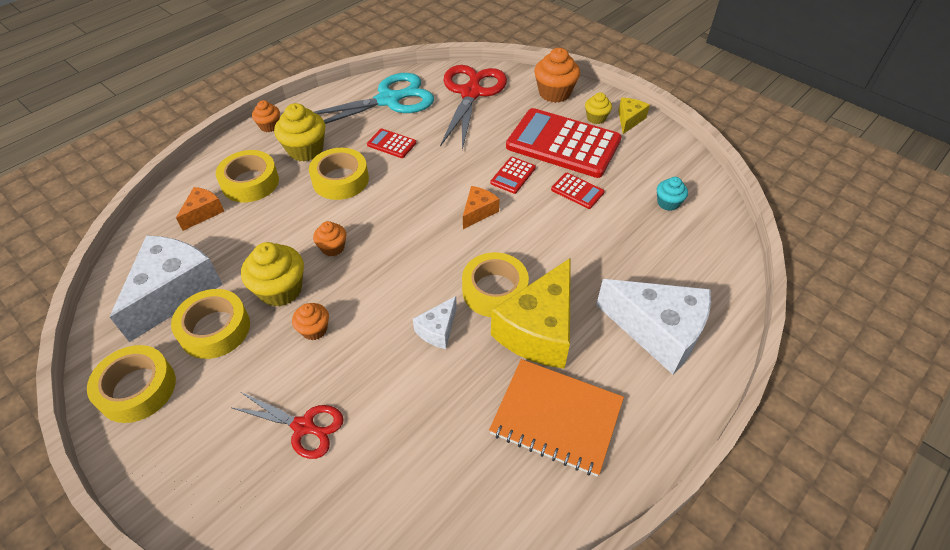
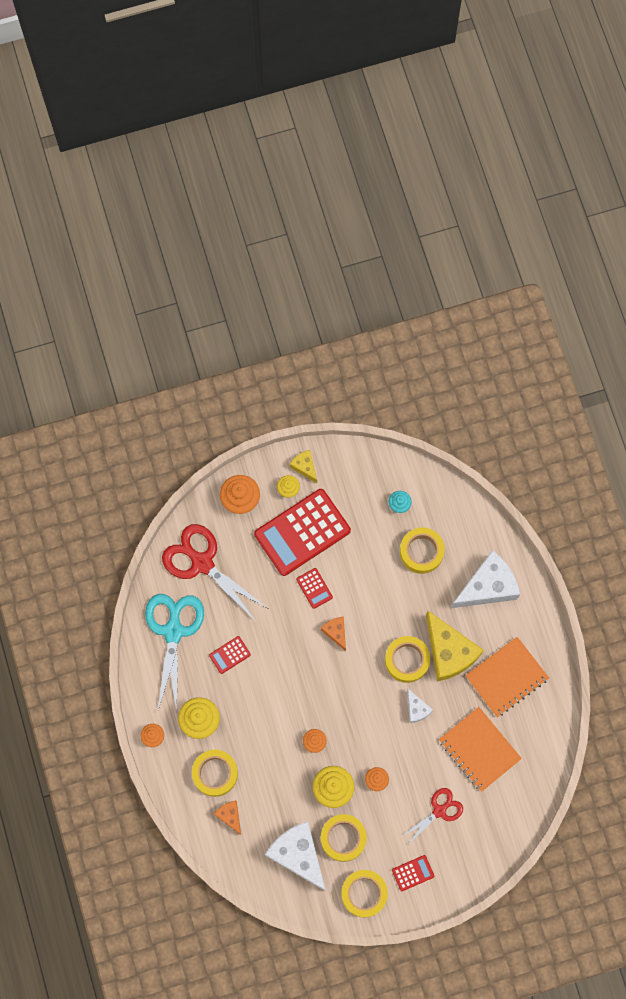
camera: 60 degrees left, 25 degrees up
yellow tape [309,148,369,200] -> yellow tape moved to [400,527,445,574]
red calculator [551,173,605,209] -> red calculator moved to [392,855,434,891]
none -> orange notebook [439,707,522,792]

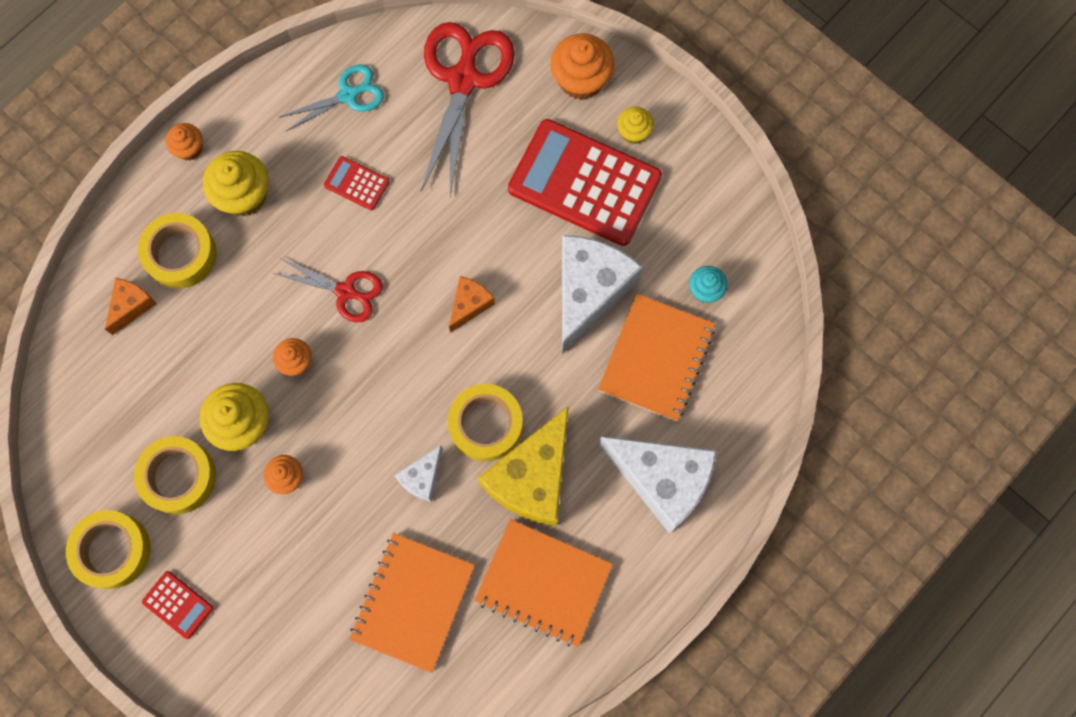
camera: 60 degrees right, 0 degrees up
turquoise scissors [145,594,204,713] -> turquoise scissors [280,64,384,131], size x0.57
white cheese [265,821,326,891] -> white cheese moved to [562,235,643,354]
yellow cheese [290,450,317,483] -> none
red calculator [296,568,333,609] -> none
yellow tape [400,527,445,574] -> orange notebook [598,294,715,421]
red scissors [402,788,463,844] -> red scissors moved to [274,258,383,322]

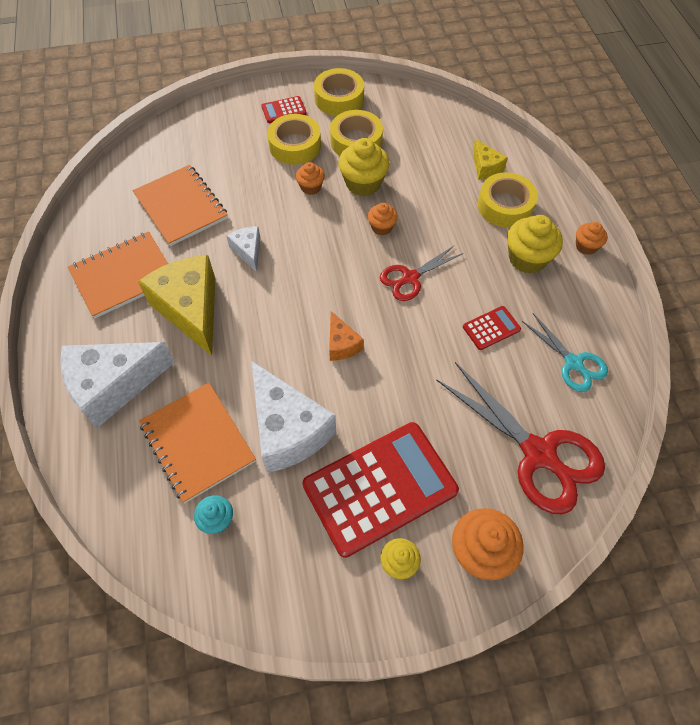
camera: 125 degrees right, 15 degrees down
orange cheese [105,278,157,335] -> yellow cheese [473,139,508,180]
turquoise scissors [280,64,384,131] -> turquoise scissors turned 45 degrees counterclockwise [522,313,608,392]
yellow tape [448,384,523,462] -> yellow tape moved to [267,114,321,165]

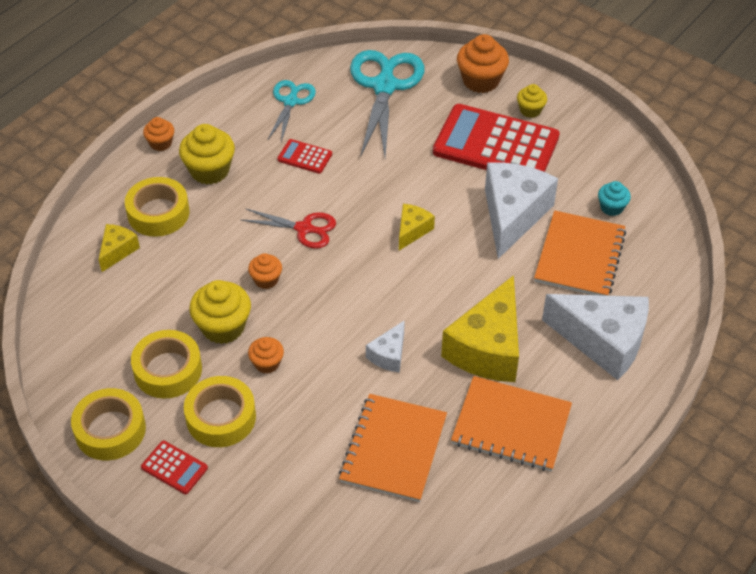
camera: 130 degrees left, 10 degrees down
orange cheese [329,311,364,361] -> yellow cheese [399,204,435,250]
red scissors [437,362,605,515] -> turquoise scissors [350,50,424,157]

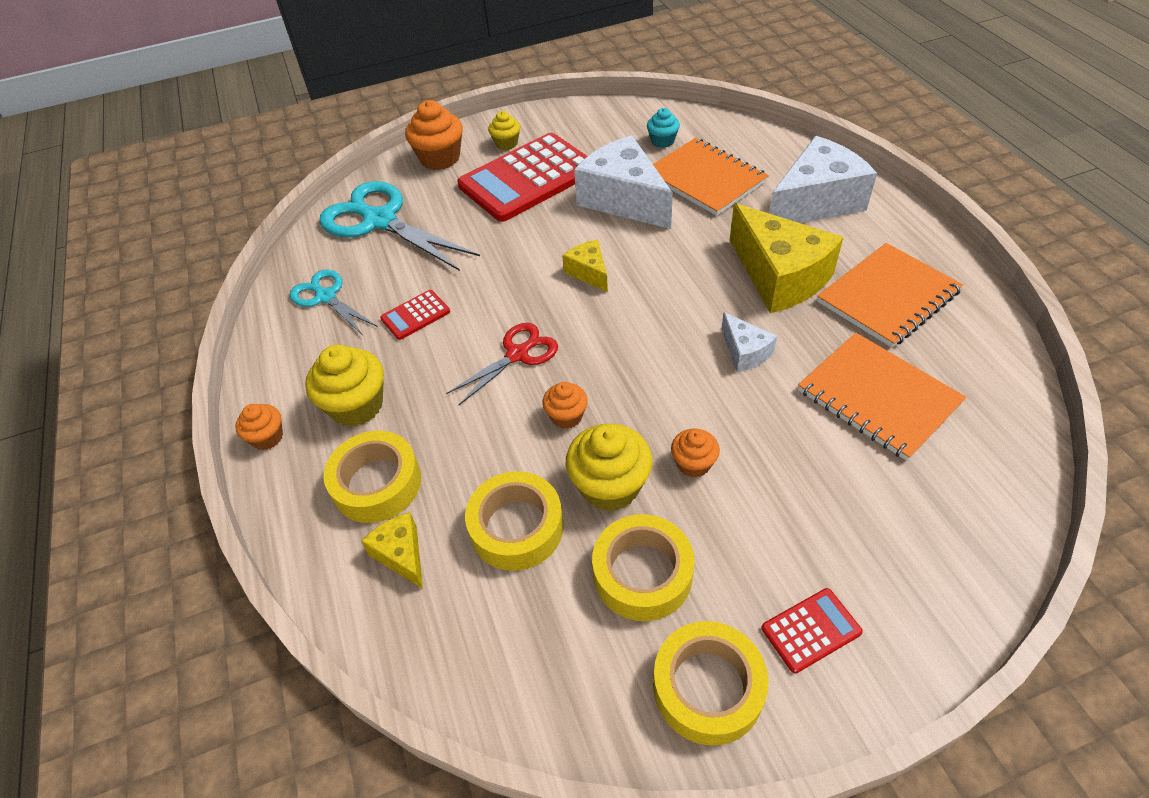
camera: 55 degrees left, 0 degrees up
yellow tape [184,376,256,447] -> yellow tape moved to [465,471,563,571]

